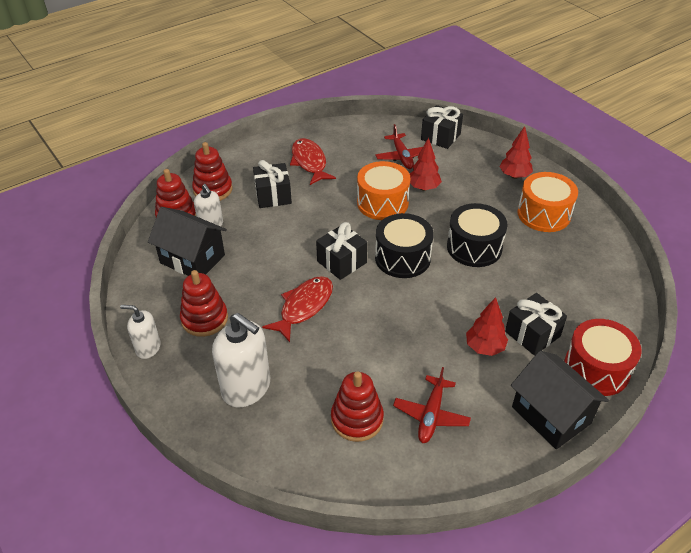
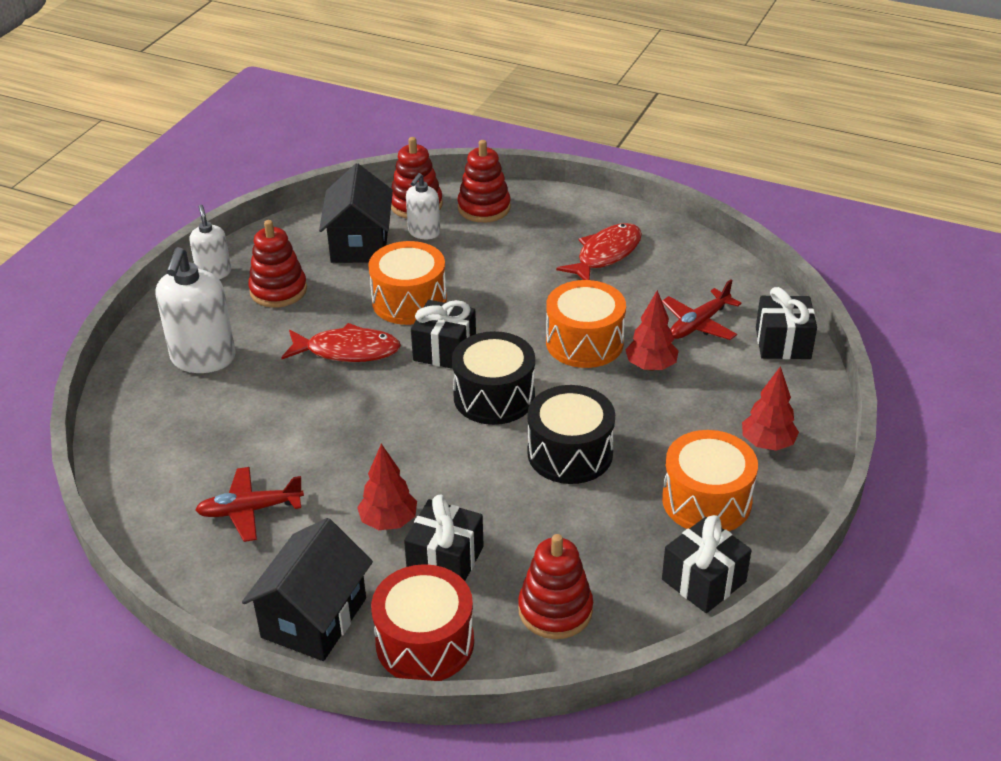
camera: 60 degrees right, 5 degrees down
black gift [253,160,292,208] -> black gift moved to [662,515,752,613]
red stacking toy [331,371,384,442] -> red stacking toy moved to [518,534,593,639]
none -> orange drum [368,241,447,325]

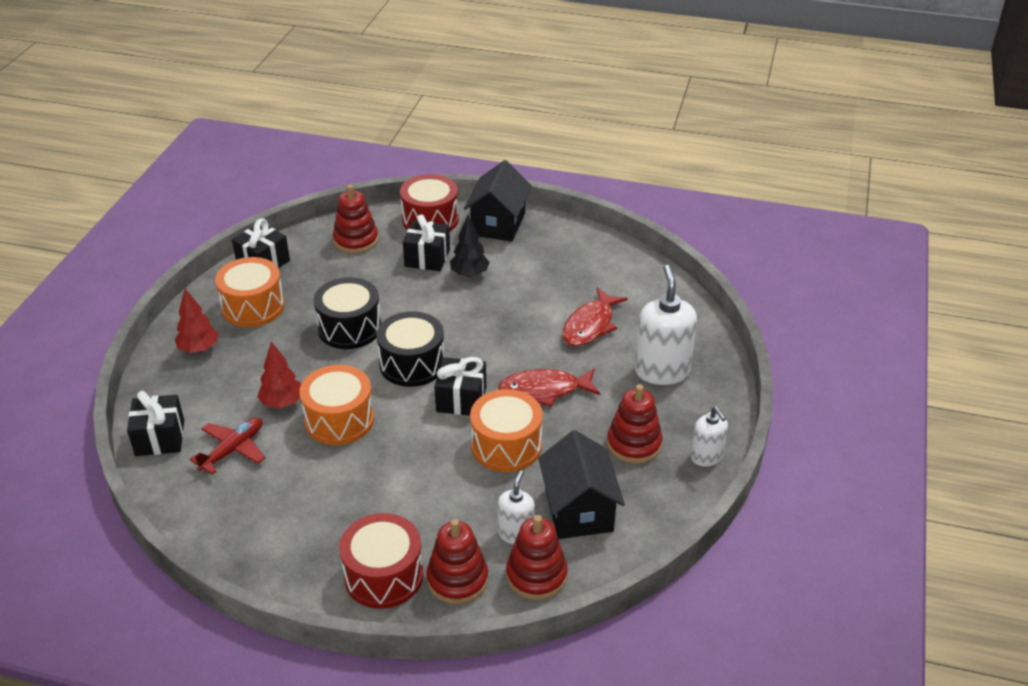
camera: 170 degrees right, 0 degrees up
red plane [195,467,304,542] -> none
red tree [357,444,417,530] -> black tree [450,215,490,277]
red fish [556,223,642,280] -> red fish moved to [562,288,628,347]
none -> red drum [339,513,424,609]

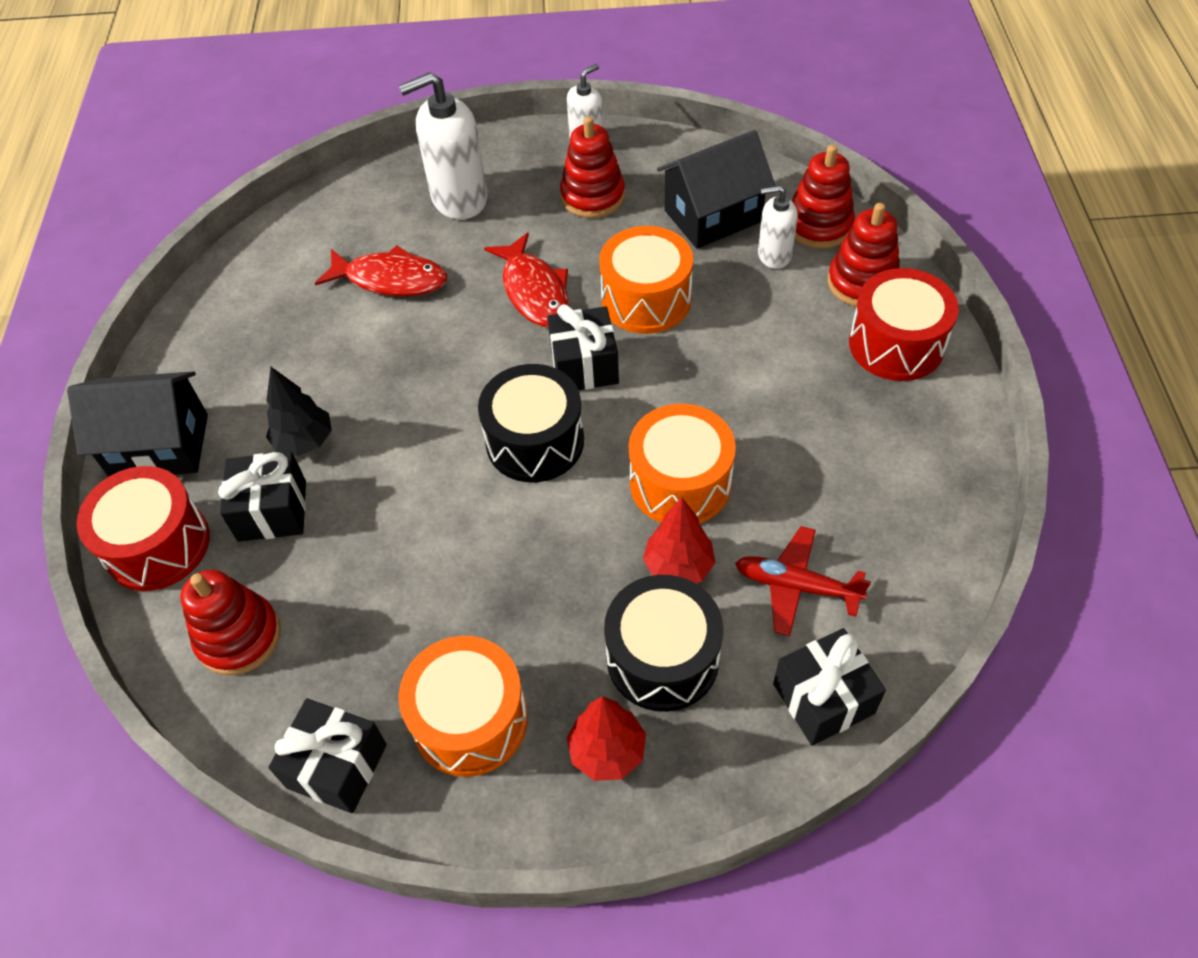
camera: 105 degrees left, 15 degrees up
black drum [313,277,381,349] -> black drum moved to [604,575,723,712]

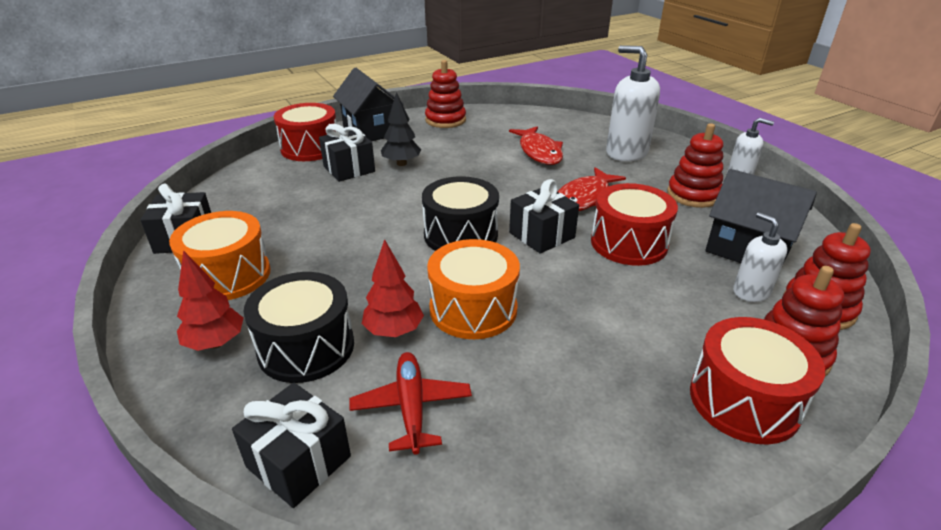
camera: 60 degrees right, 20 degrees down
red stacking toy [180,569,281,675] -> red stacking toy moved to [425,60,466,128]
orange drum [599,226,693,334] -> red drum [591,183,678,266]

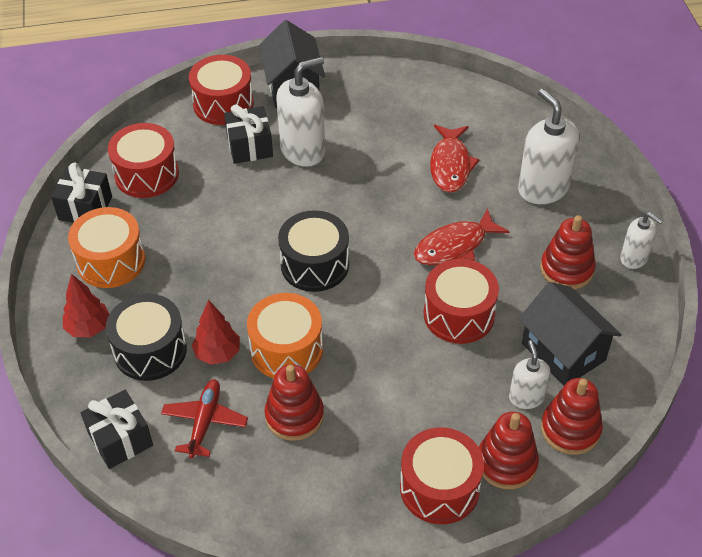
camera: 20 degrees right, 15 degrees up
black tree [381,92,421,166] -> white soap dispenser [276,57,325,167]
red stacking toy [425,60,466,128] -> red stacking toy moved to [264,364,324,441]
black gift [509,179,579,254] -> none
none -> red drum [108,123,179,198]

